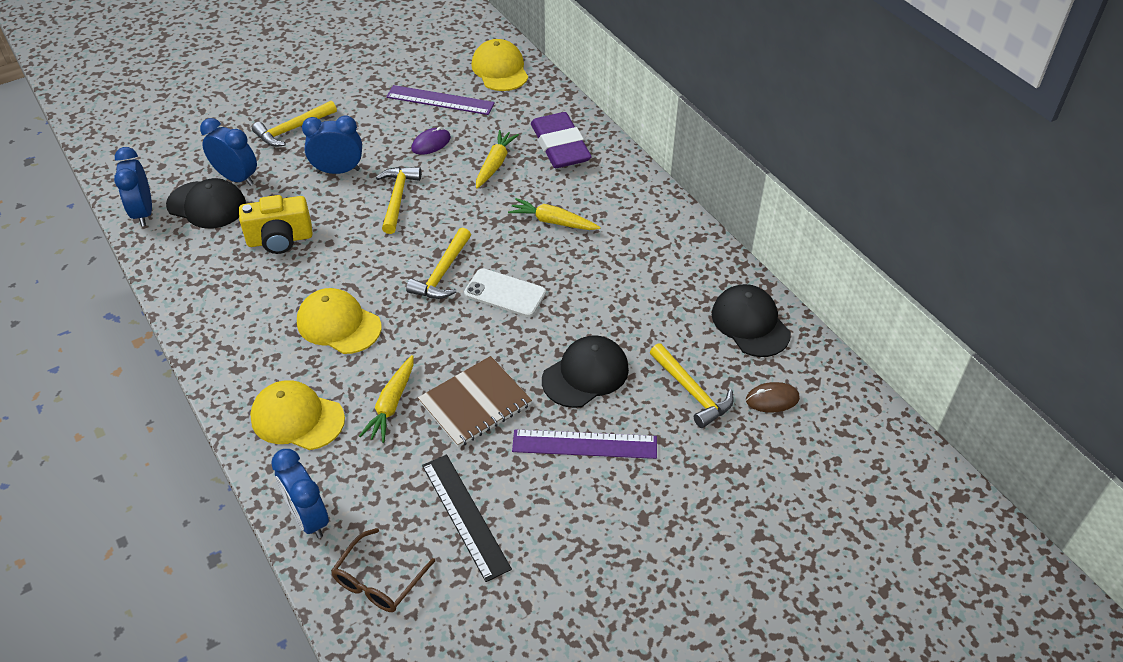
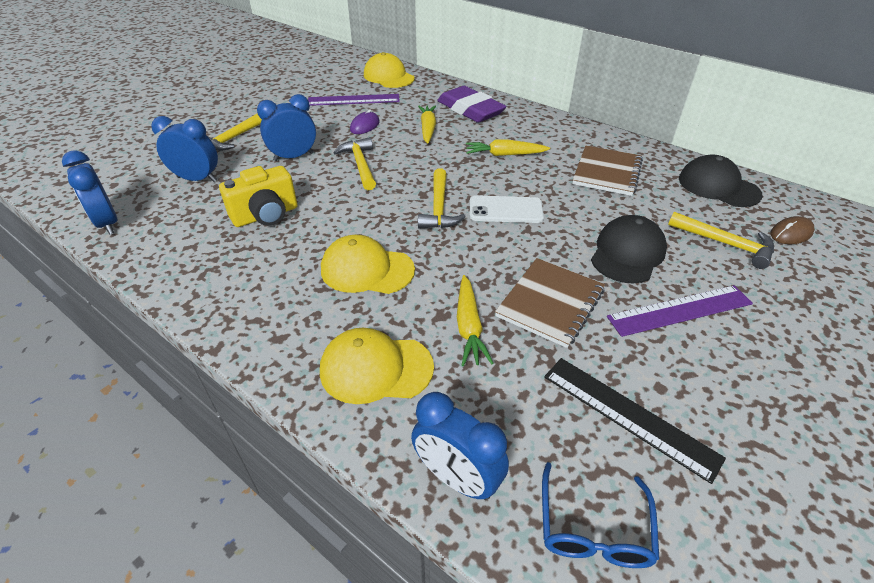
camera: 20 degrees left, 5 degrees down
black cap [166,178,246,229] -> none
brown glasses [331,528,435,612] -> blue glasses [542,462,660,568]
none -> brown notebook [572,146,643,196]

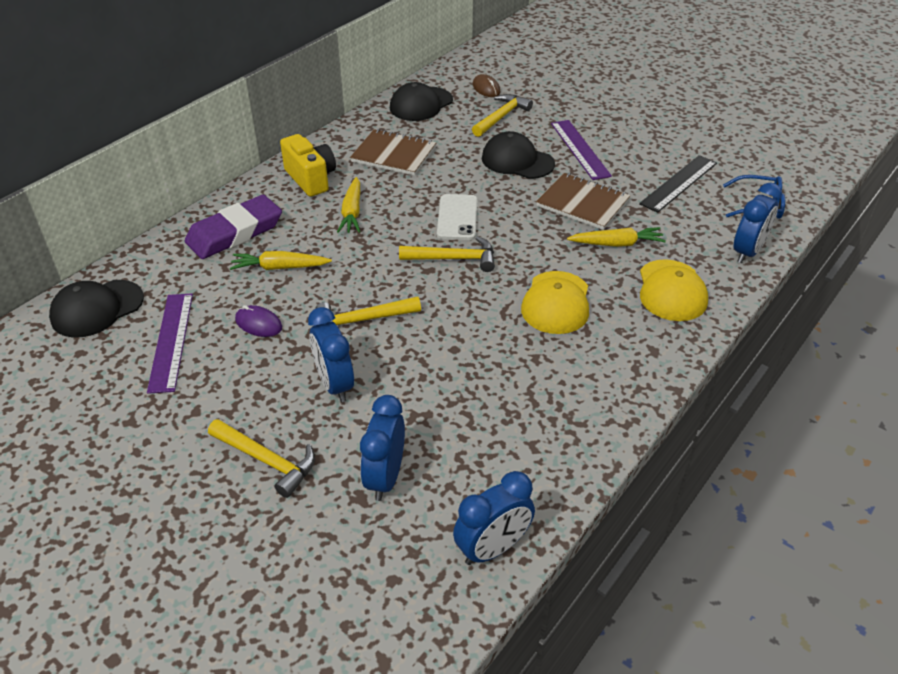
camera: 90 degrees left, 0 degrees up
yellow camera [219,166,298,227] -> yellow camera moved to [280,134,336,197]
yellow cap [364,52,415,88] -> black cap [49,280,144,337]

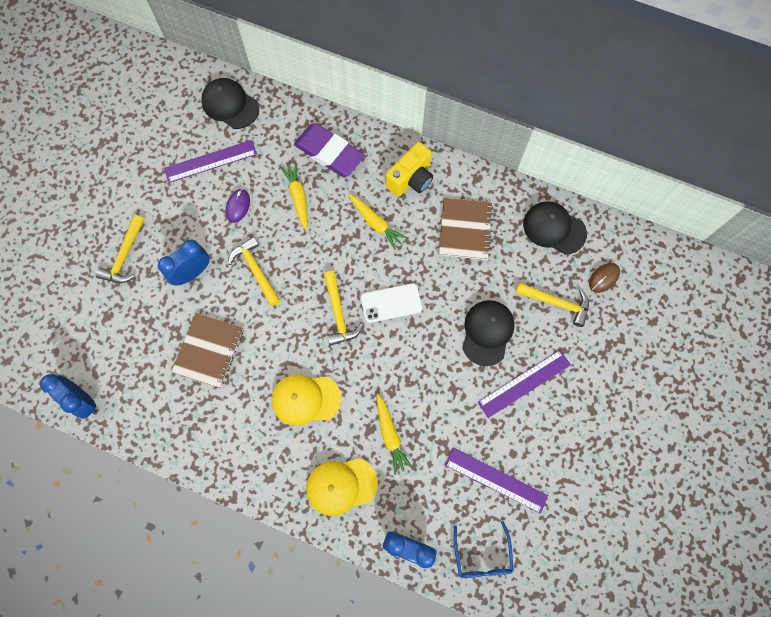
camera: 75 degrees right, 30 degrees up
yellow carrot [337,177,360,233] -> yellow carrot turned 120 degrees counterclockwise [349,195,407,250]
blue clock [360,395,405,501] -> none
brown notebook [536,173,630,230] -> brown notebook moved to [171,313,243,388]
black ruler [639,155,717,213] -> purple ruler [445,448,548,514]

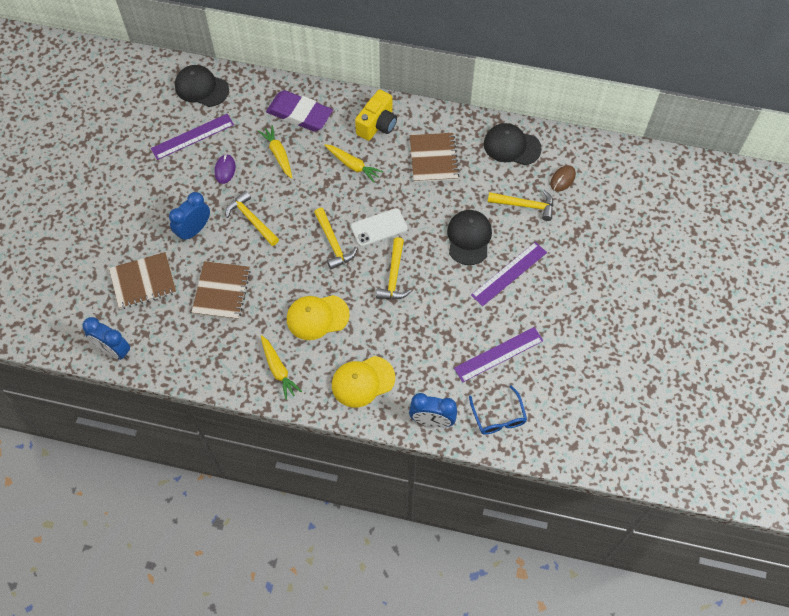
camera: 10 degrees left, 10 degrees down
yellow hammer [96,215,144,283] -> yellow hammer moved to [376,237,411,300]
yellow carrot [377,394,413,475] -> yellow carrot moved to [261,335,302,400]
purple ruler [445,448,548,514] -> purple ruler turned 45 degrees counterclockwise [454,327,543,382]
none -> brown notebook [109,252,176,309]

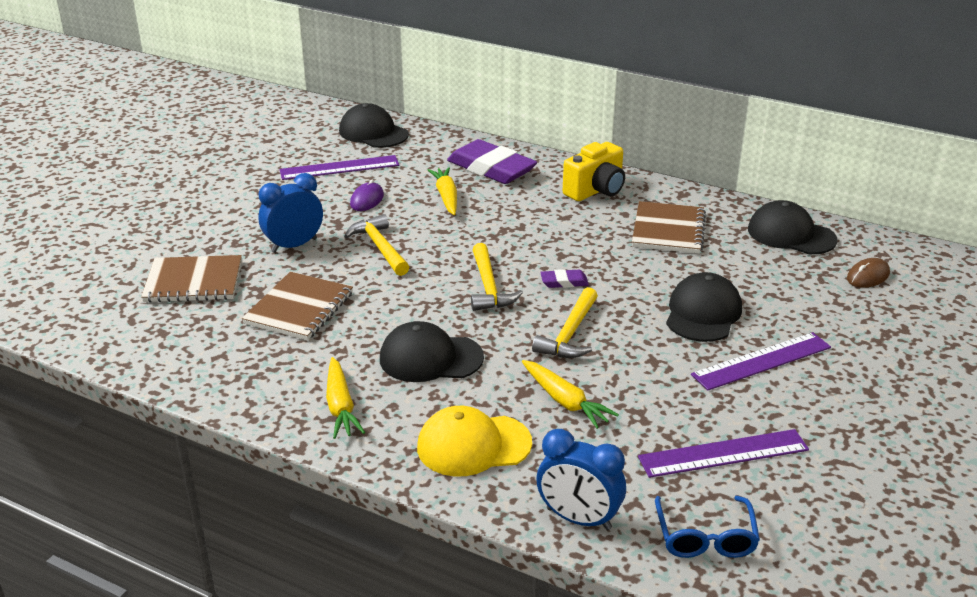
camera: 15 degrees right, 30 degrees down
blue clock [82,317,130,360] -> none
yellow cap [287,295,350,340] -> black cap [380,321,484,382]
yellow carrot [324,144,383,183] -> yellow carrot moved to [522,360,619,429]
white phone [351,208,408,247] -> purple eraser [540,269,589,288]
yellow hammer [488,190,554,221] -> none

